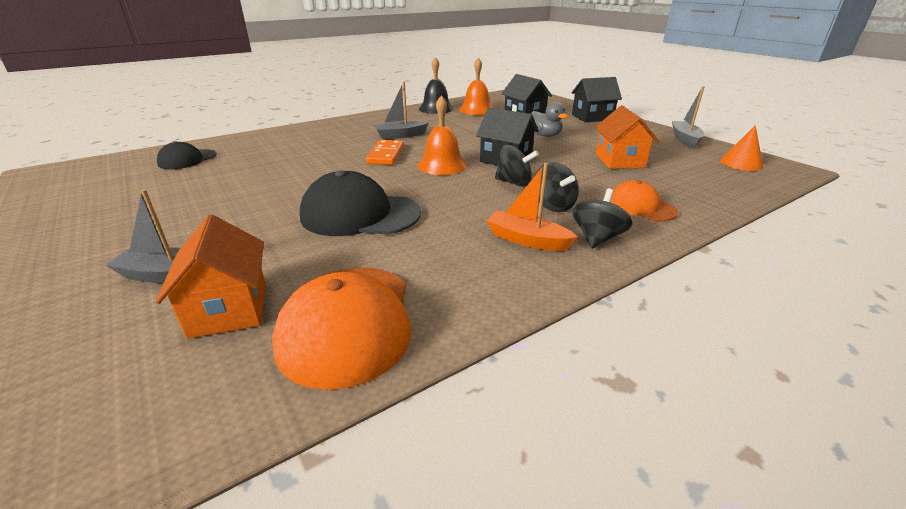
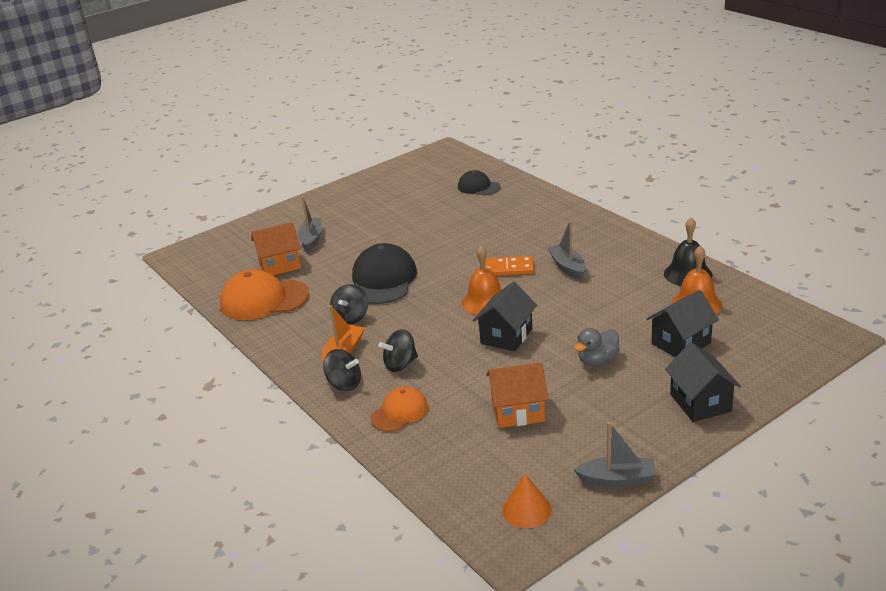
camera: 90 degrees right, 0 degrees up
black spinning top [495,145,539,187] -> black spinning top moved to [330,284,368,325]

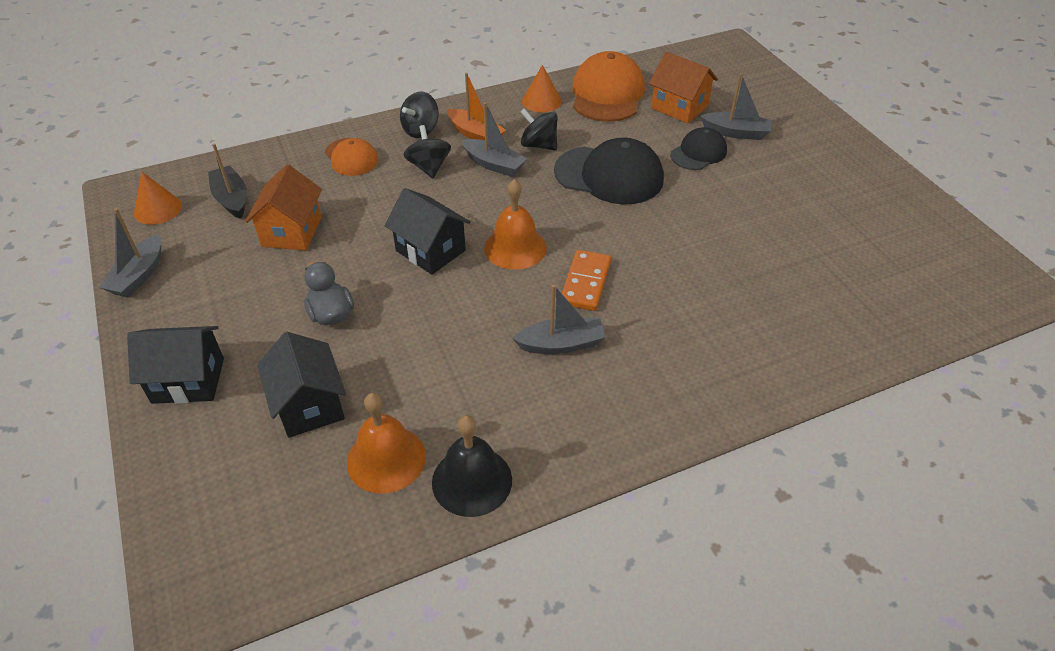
camera: 100 degrees right, 15 degrees up
orange house [251,222,301,275] -> orange house turned 45 degrees counterclockwise [649,52,718,123]
black cap [458,170,501,195] -> black cap moved to [670,127,727,170]
none -> black boat [208,144,247,219]
none -> grey boat [462,102,527,177]
none -> orange cone [522,65,562,112]

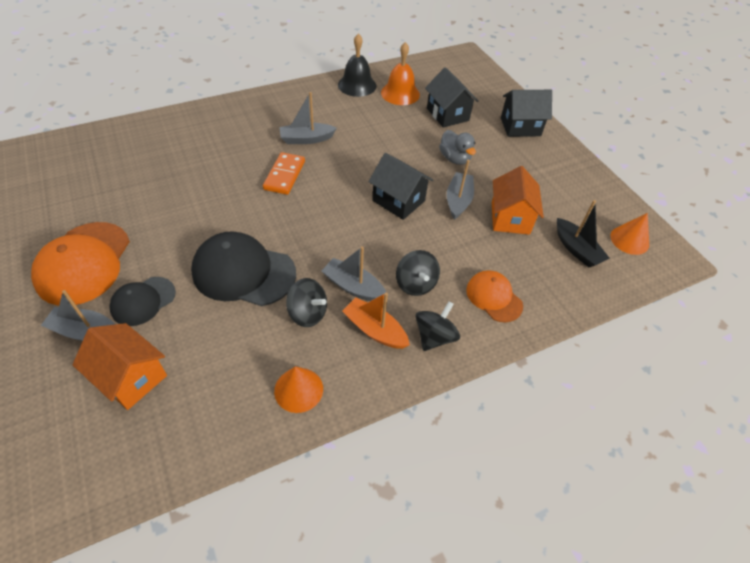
camera: 175 degrees right, 5 degrees up
grey boat [99,208,161,297] -> grey boat moved to [447,160,474,220]
orange bell [484,179,547,270] -> none
orange cap [572,51,645,122] -> orange cap moved to [31,222,130,306]

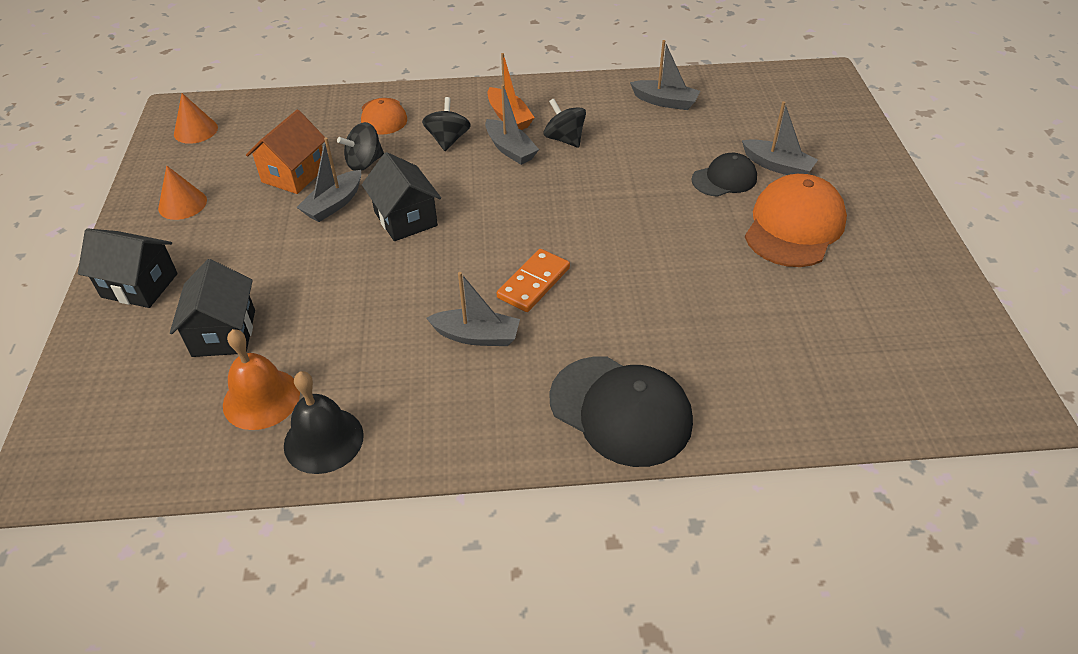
camera: 155 degrees left, 5 degrees down
orange house [72,323,167,410] -> none
black cap [191,232,296,306] -> black cap moved to [549,356,693,467]
orange cone [274,366,323,413] -> orange cone moved to [158,166,207,220]
black spinning top [416,301,460,351] -> black spinning top moved to [337,122,384,171]
grey duck [439,130,476,165] -> none
black boat [557,200,610,267] -> none
none -> grey boat [630,40,700,110]

